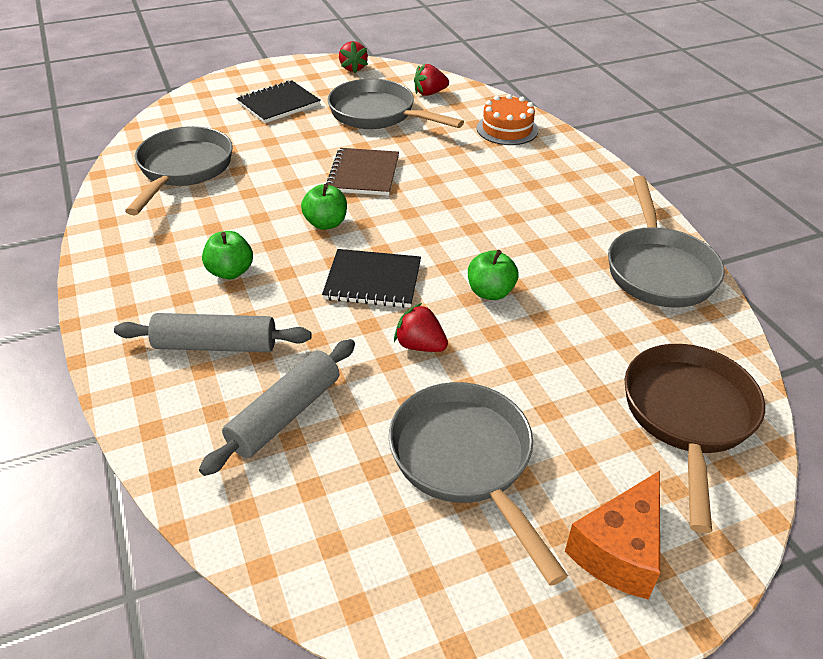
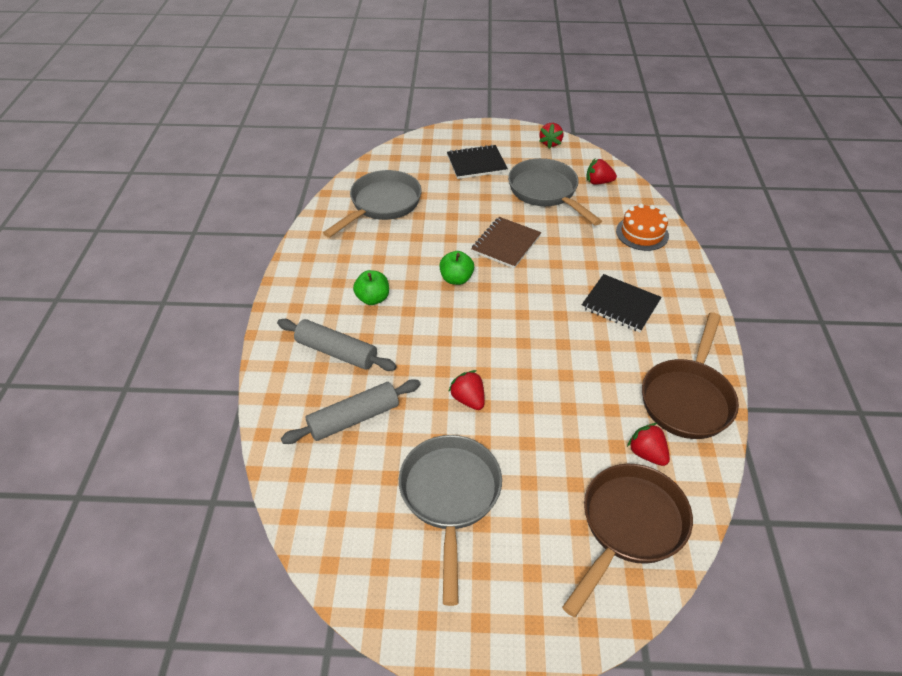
camera: 25 degrees right, 5 degrees up
black notebook [322,249,421,308] -> black notebook moved to [582,274,661,332]
green apple [468,250,518,300] -> none
orange cheese [565,471,660,600] -> none
grey pan [608,176,725,308] -> brown pan [642,312,739,439]
none -> red strawberry [627,423,670,466]

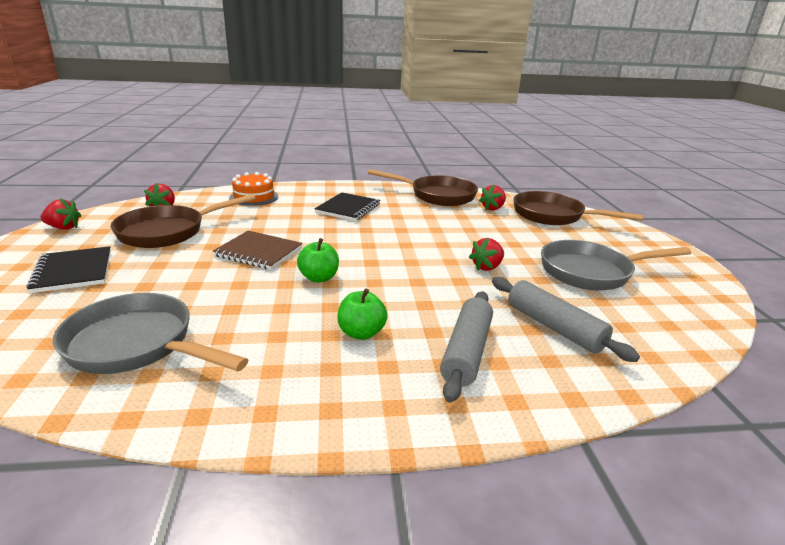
camera: 100 degrees left, 20 degrees down
grey pan [508,158,602,225] -> brown pan [111,194,256,248]

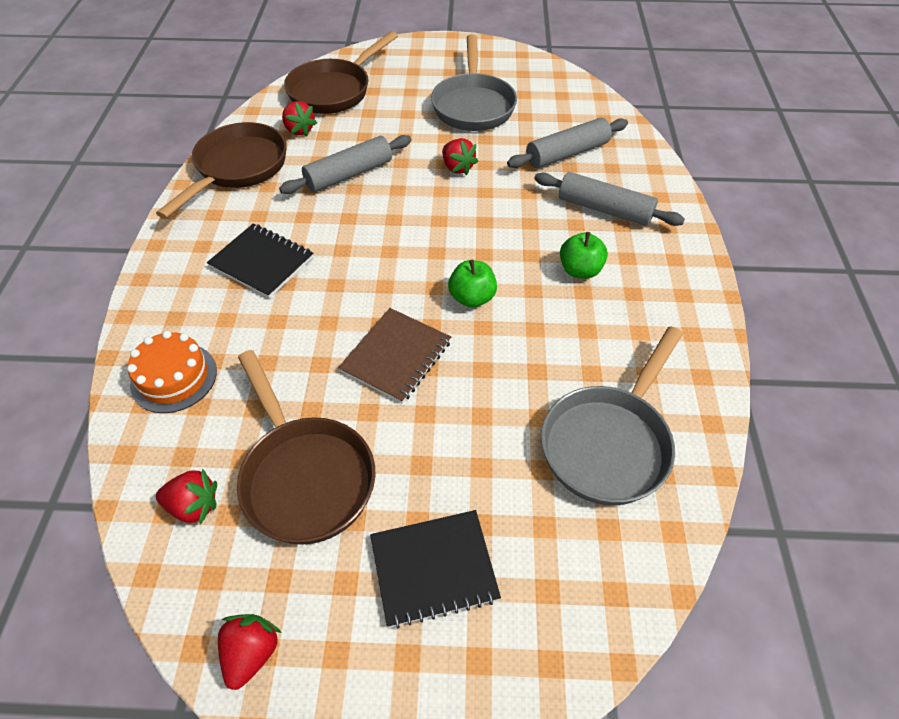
camera: 80 degrees left, 25 degrees up
none -> grey rolling pin [279,135,411,194]

